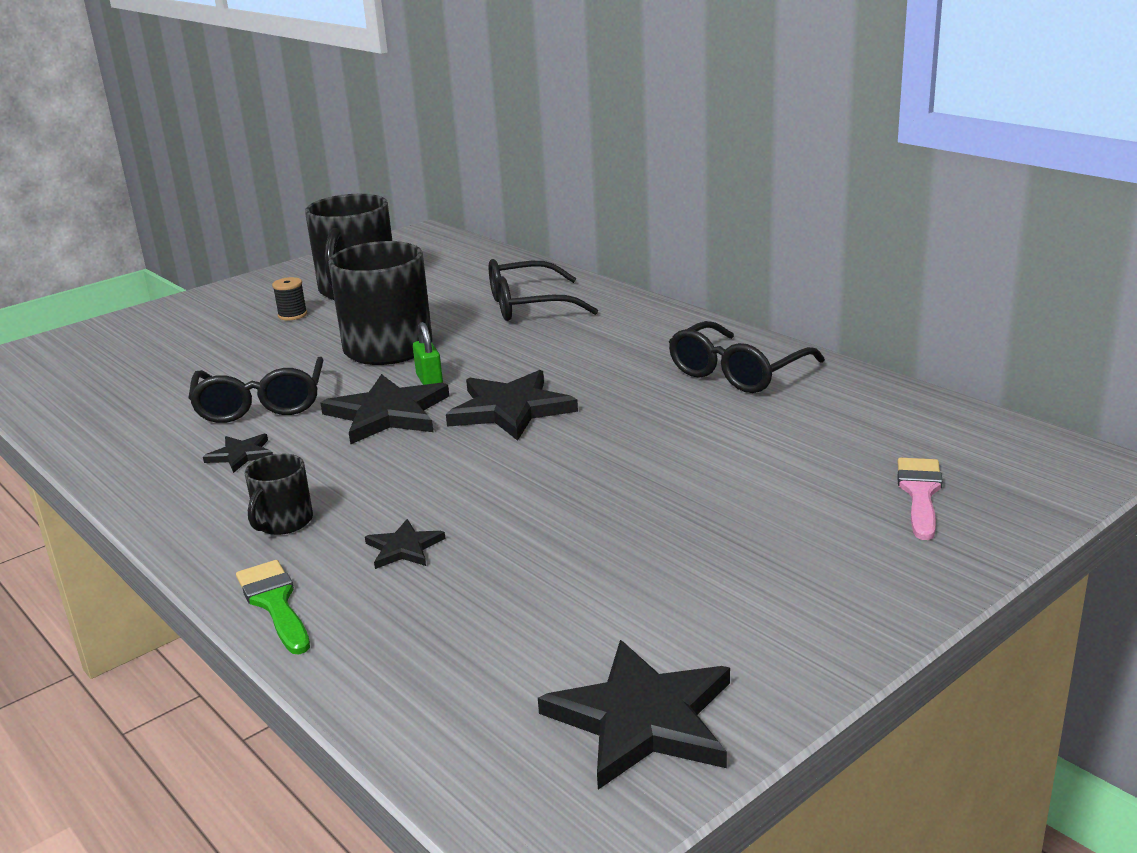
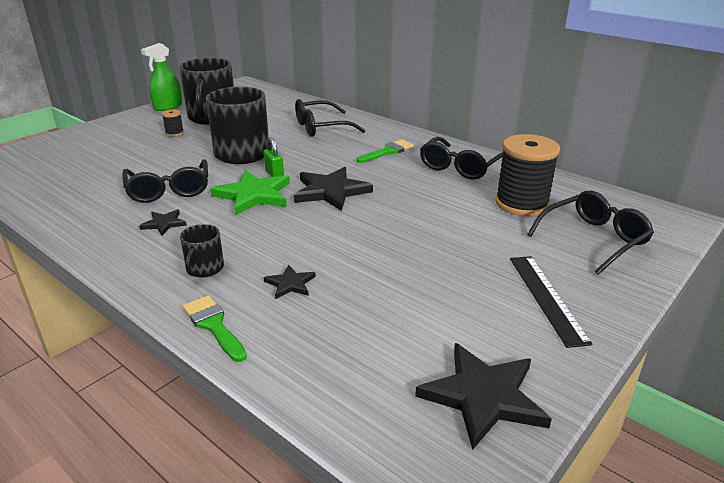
camera: 10 degrees left, 5 degrees up
black star [320,374,449,445] -> green star [210,170,290,215]
pink brush [897,458,943,540] -> black glasses [527,191,654,275]
none -> green spray bottle [141,43,182,111]
none -> green brush [357,139,414,163]
none -> black spool [495,134,560,216]
none -> black ruler [510,256,593,348]

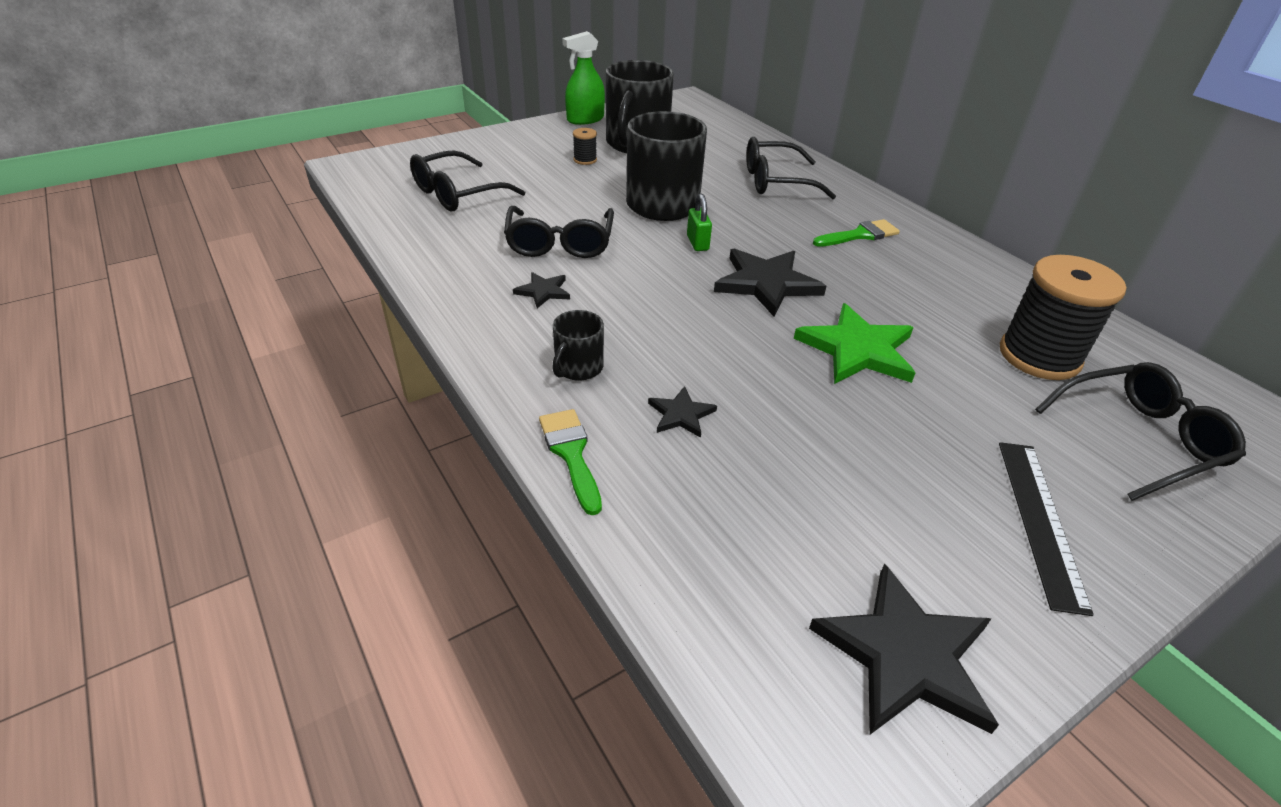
camera: 15 degrees right, 10 degrees up
green star [210,170,290,215] -> green star moved to [794,303,915,384]
black glasses [420,137,503,180] -> black glasses moved to [410,150,525,211]

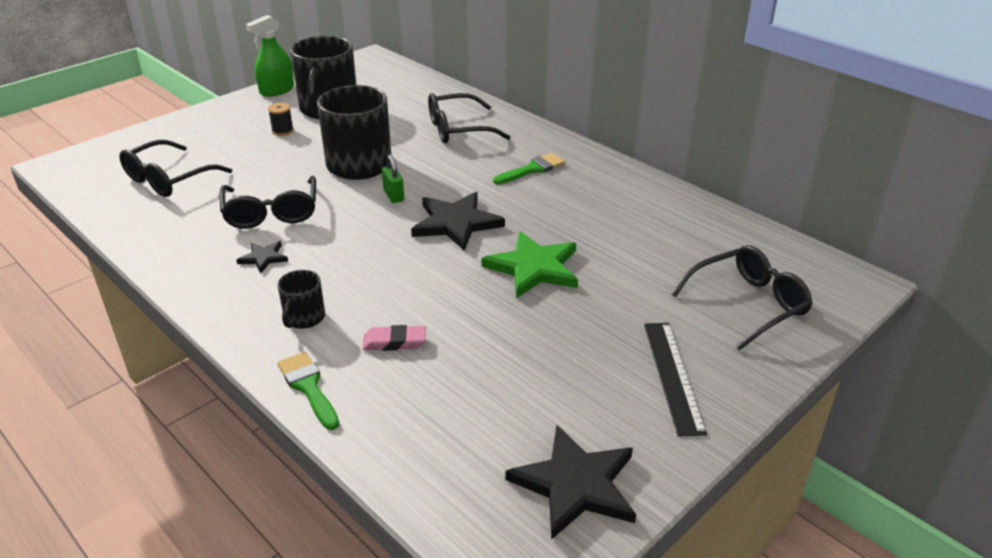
camera: 10 degrees left, 5 degrees down
black star [648,386,717,438] -> pink eraser [362,325,426,351]
black spool [1000,255,1126,380] -> none

